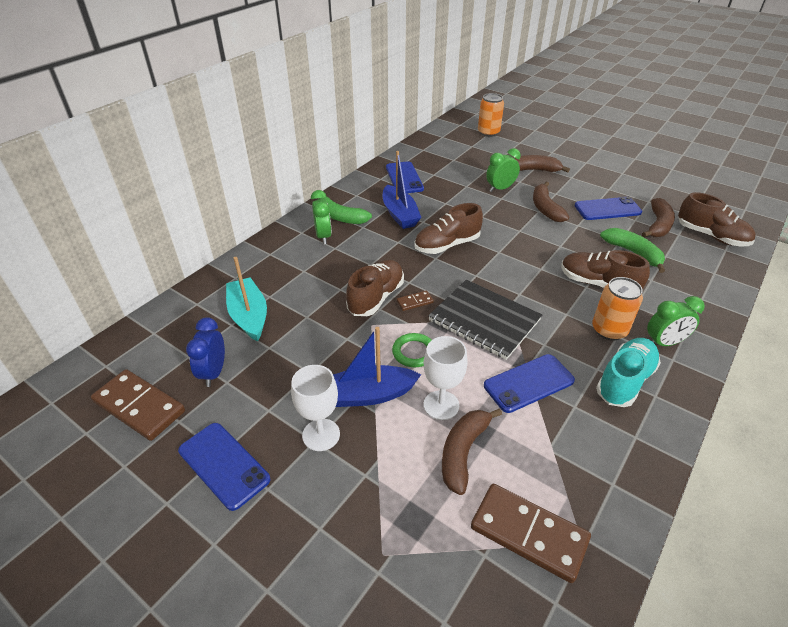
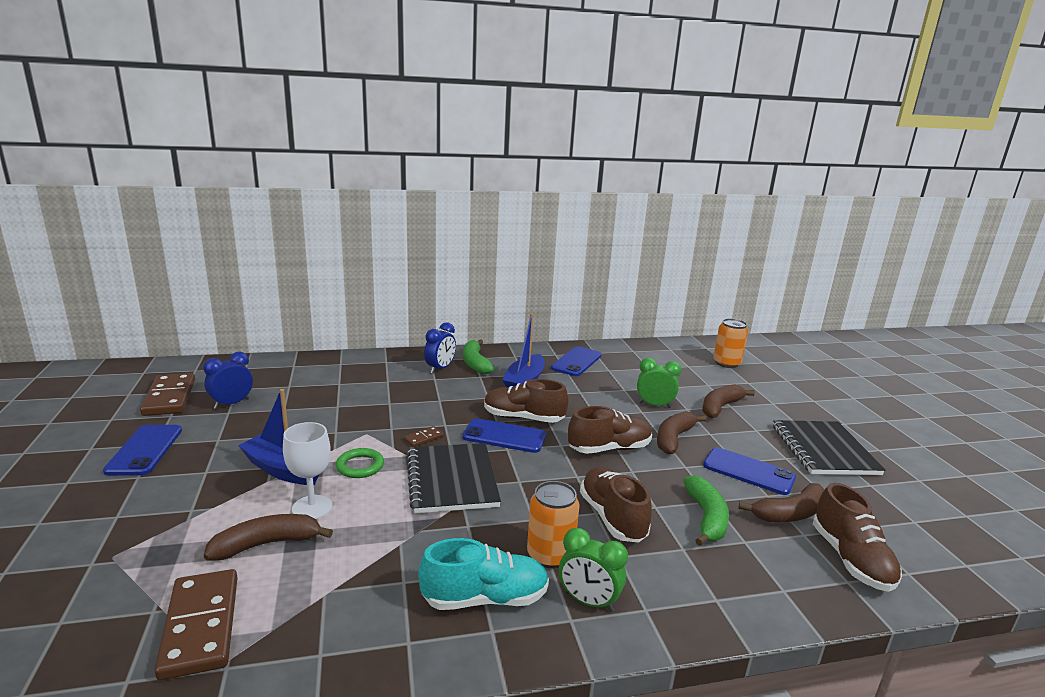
camera: 40 degrees right, 20 degrees down
turquoise boat [226,257,267,341] -> none
white goblet [291,365,340,451] -> none
green clock [311,190,332,244] -> blue clock [424,322,456,373]
brown shoe [346,260,404,316] -> brown shoe moved to [568,406,652,454]
brown domino [397,290,434,311] -> brown domino turned 60 degrees counterclockwise [404,426,444,447]
blue phone [484,354,575,413] -> blue phone moved to [462,418,546,453]
brown banana [514,155,570,173] -> brown banana turned 90 degrees counterclockwise [703,384,755,418]
none -> black notebook [773,420,886,475]

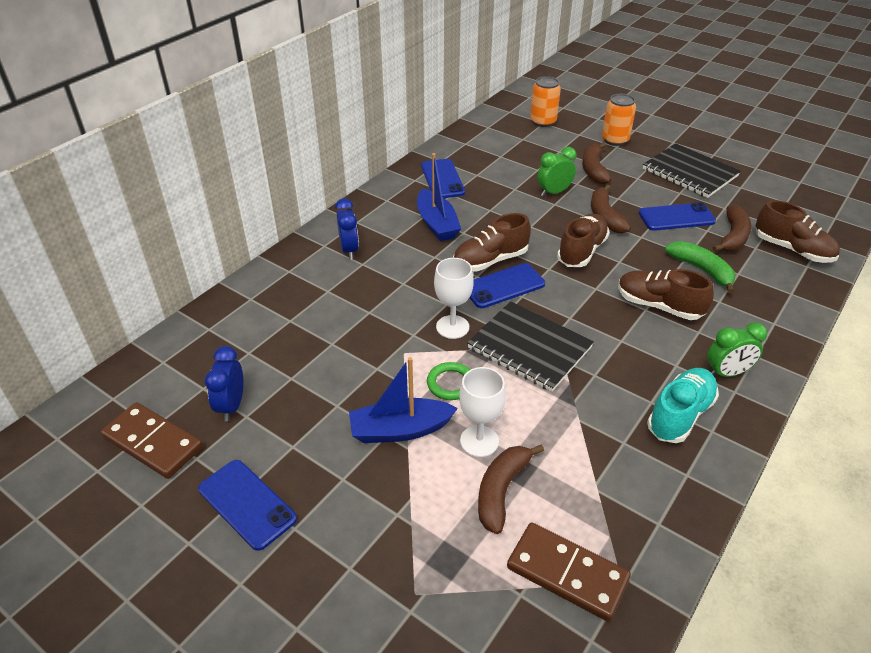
camera: 40 degrees left, 20 degrees up
brown domino [404,426,444,447] -> white goblet [434,258,474,339]
green banana [463,339,494,374] -> none
orange can [527,481,580,568] -> orange can moved to [602,94,636,146]

